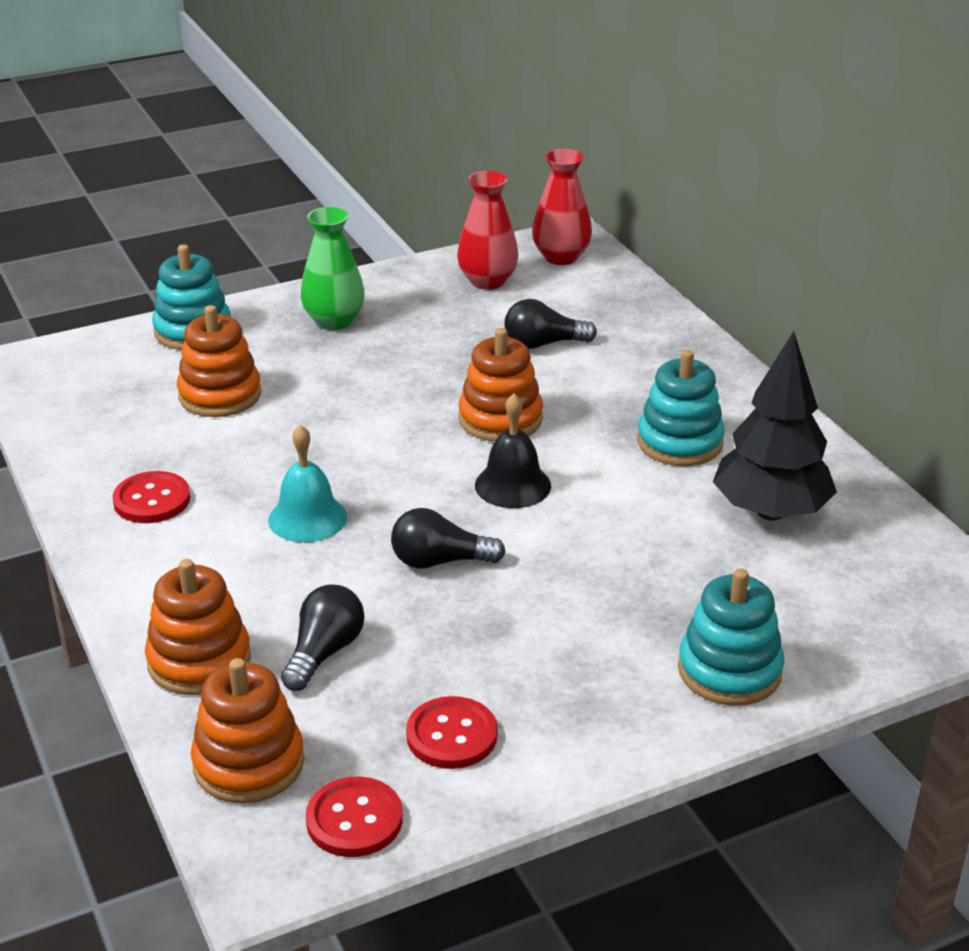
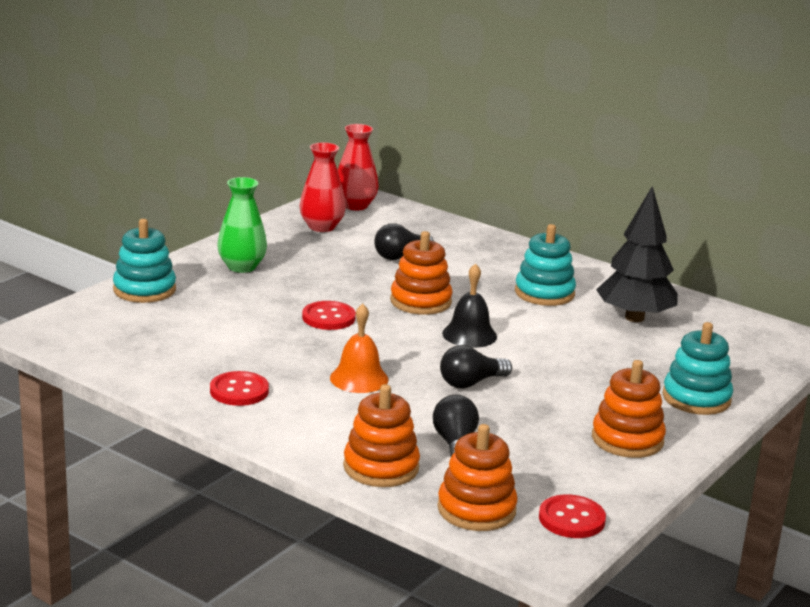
camera: 30 degrees left, 10 degrees down
orange stacking toy [177,305,261,417] -> orange stacking toy moved to [592,360,666,458]
turquoise bell [268,425,347,542] -> orange bell [330,304,388,393]
red button [406,696,497,769] -> red button moved to [302,301,356,330]

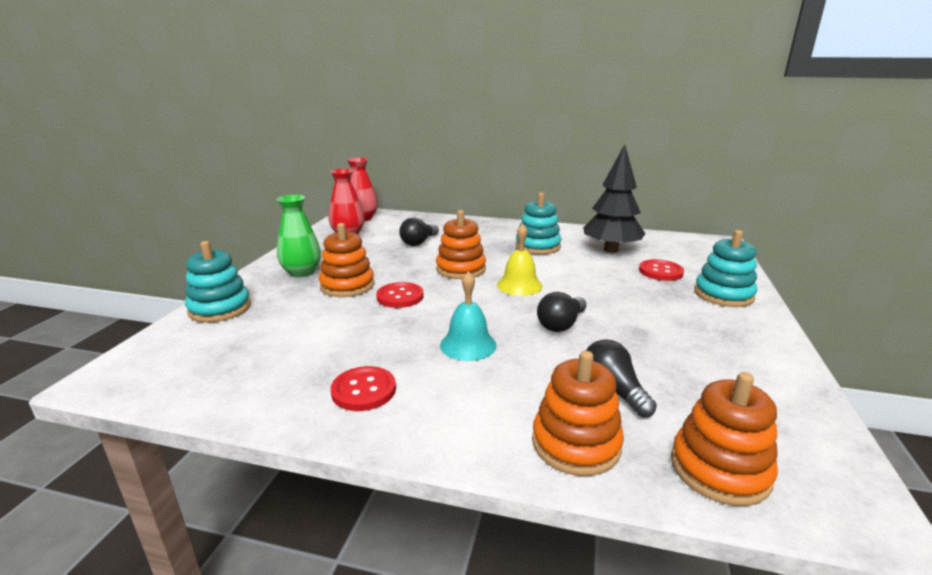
camera: 20 degrees left, 0 degrees up
orange bell [330,304,388,393] -> turquoise bell [440,271,497,361]
black bell [442,263,497,348] -> yellow bell [497,224,542,296]
red button [539,494,606,538] -> red button moved to [639,259,684,281]
orange stacking toy [592,360,666,458] -> orange stacking toy moved to [319,223,374,297]

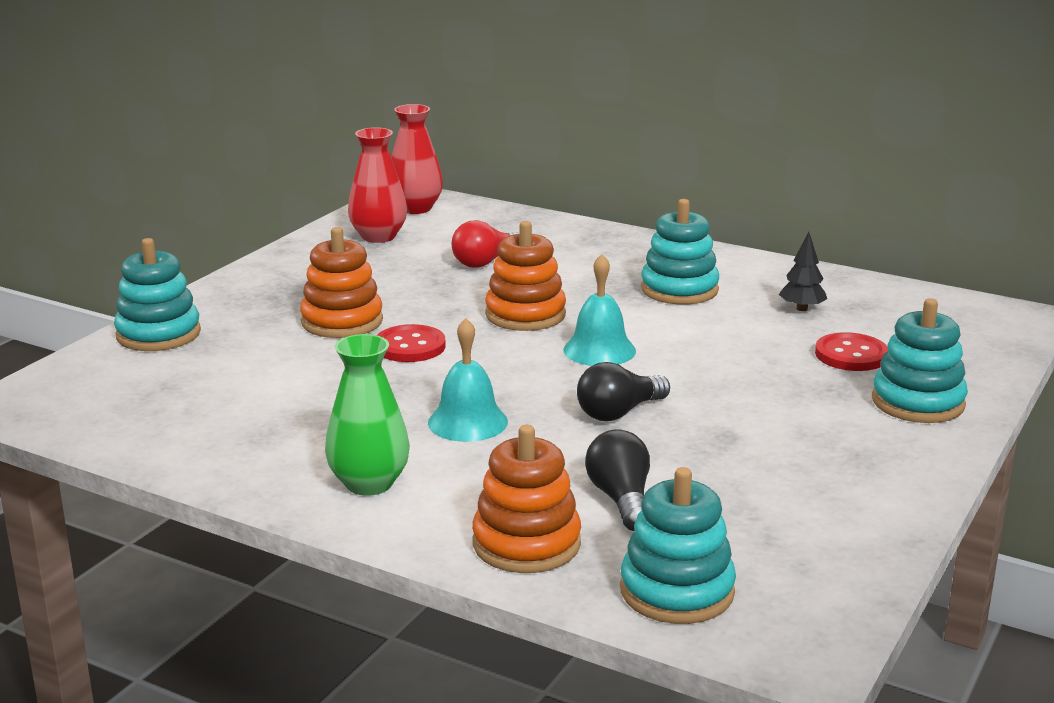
camera: 15 degrees right, 0 degrees up
green vase [276,195,321,277] -> green vase moved to [325,334,410,496]
red button [331,366,396,411] -> none
black light bulb [399,218,439,246] -> red light bulb [452,220,520,268]
yellow bell [497,224,542,296] -> turquoise bell [563,254,636,366]
black tree [583,144,645,253] -> black tree [779,232,827,311], size x0.45
orange stacking toy [671,372,778,506] -> turquoise stacking toy [620,467,736,624]

